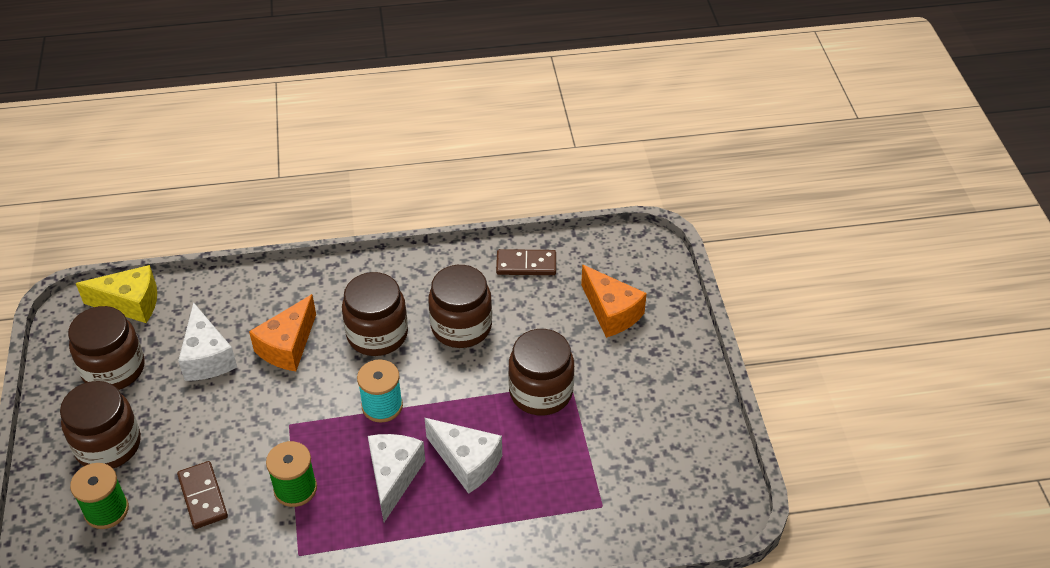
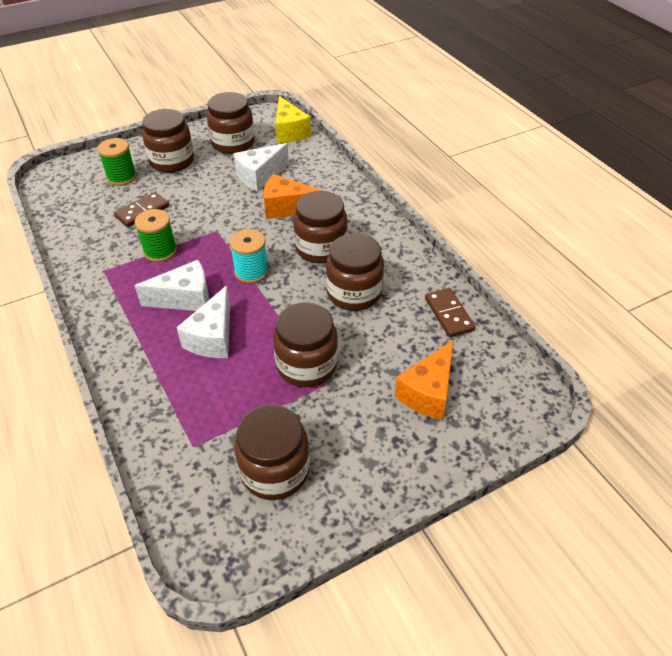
camera: 70 degrees right, 0 degrees up
none -> brown jar [234,405,310,500]

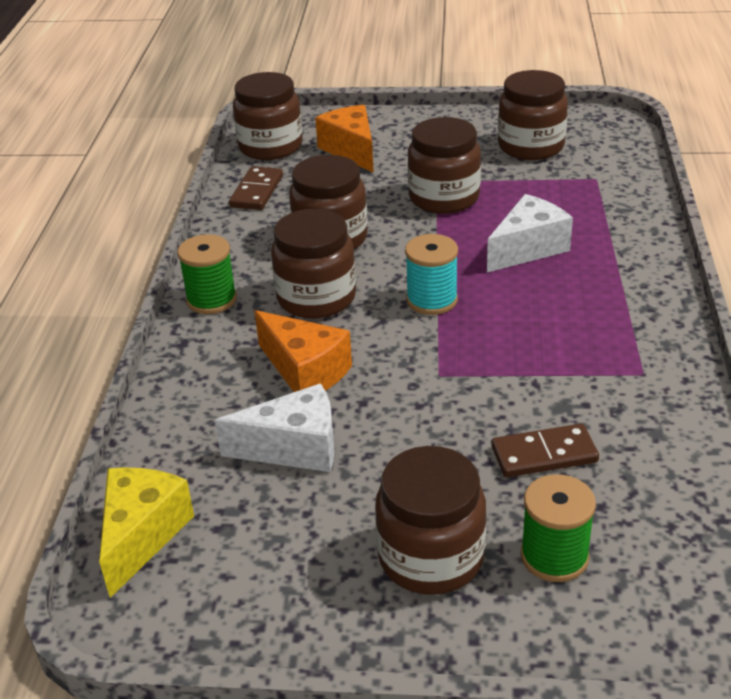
camera: 145 degrees left, 10 degrees down
green spool [135,209,177,262] -> green spool moved to [177,234,237,314]
white cheese [135,260,209,311] -> none
brown jar [207,92,255,154] -> brown jar moved to [233,72,303,160]
orange cheese [395,340,453,420] -> orange cheese turned 90 degrees counterclockwise [315,105,374,173]

